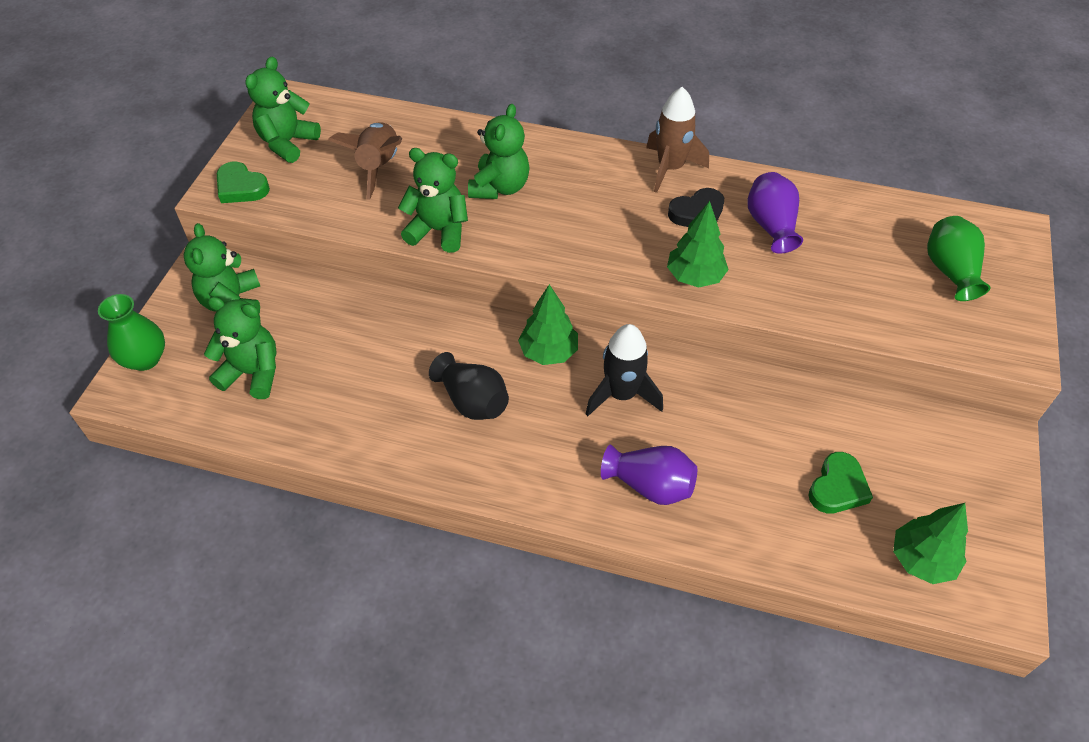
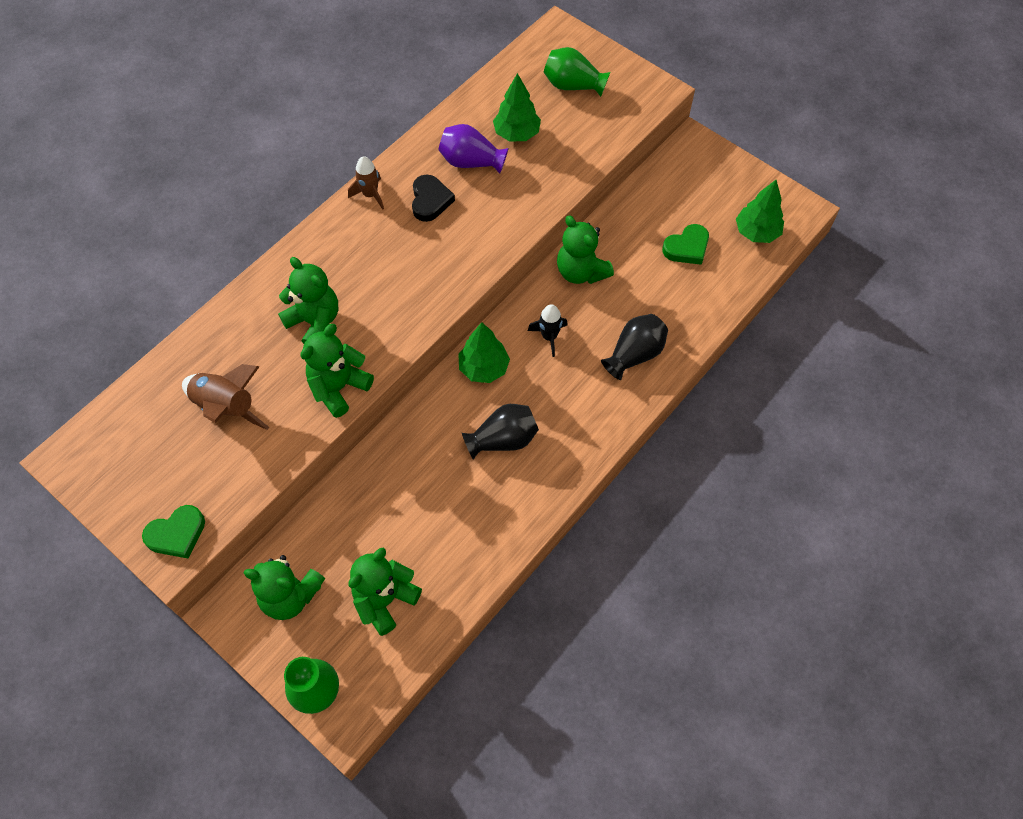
camera: 65 degrees left, 10 degrees up
green teddy bear [245,56,321,163] -> green teddy bear moved to [557,215,614,284]
black rocket [586,324,663,416] -> black rocket [528,304,568,357], size x0.65
purple vase [601,444,697,505] -> black vase [601,314,668,380]
brown rocket [646,87,709,193] -> brown rocket [348,156,384,210], size x0.65
green tree [667,201,729,287] -> green tree moved to [493,73,541,142]
green heart [808,452,873,514] -> green heart turned 90 degrees clockwise [662,224,709,265]

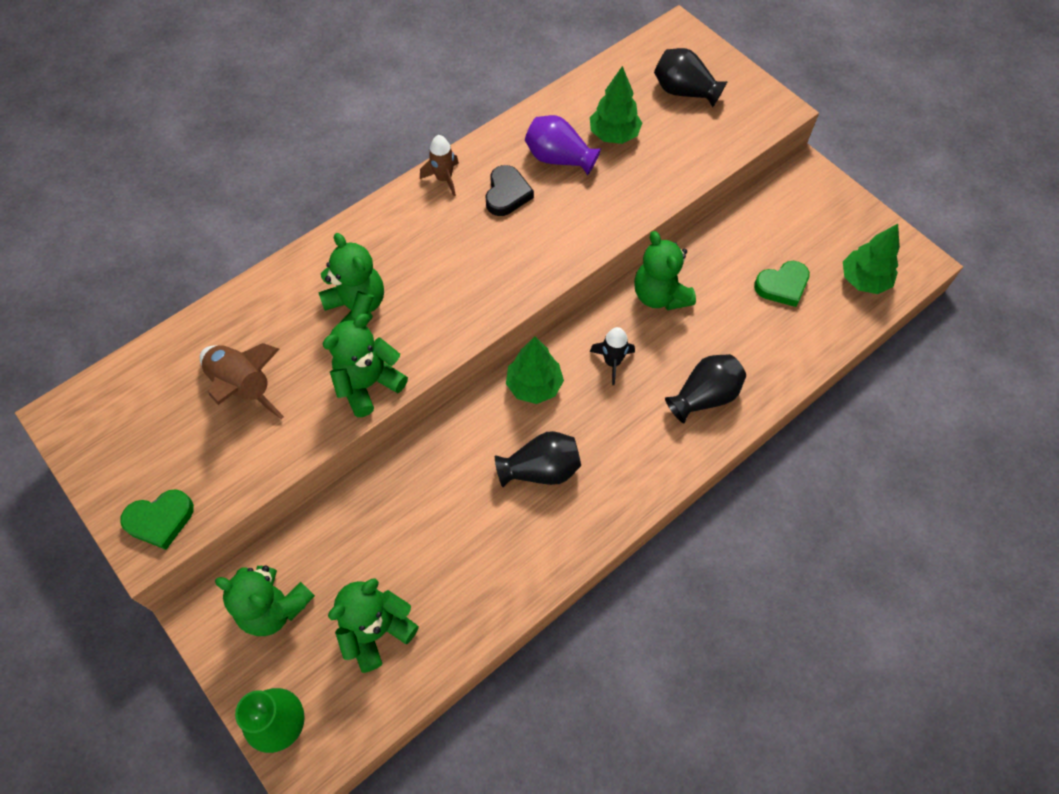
camera: 10 degrees right, 0 degrees up
green vase [544,47,610,97] -> black vase [654,48,728,107]

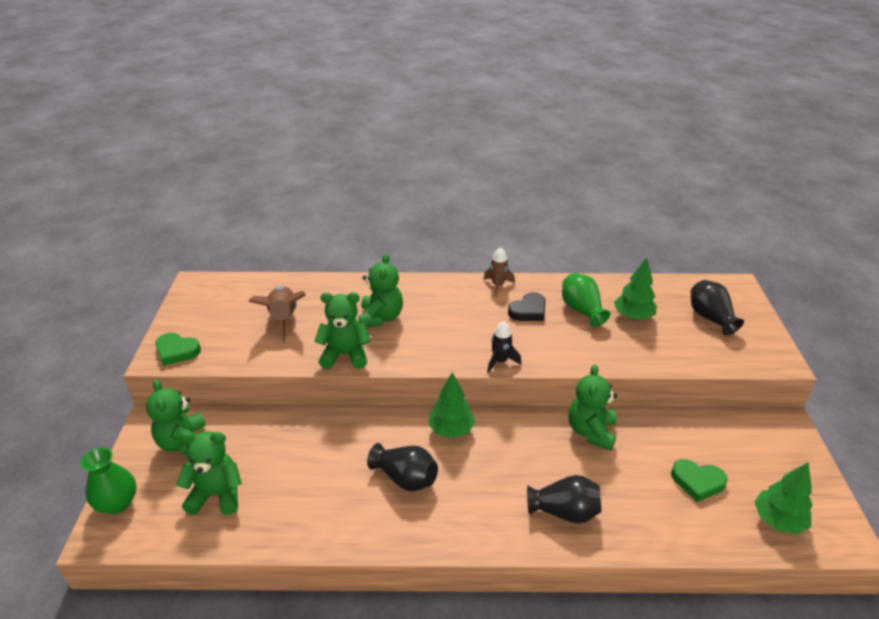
camera: 40 degrees right, 25 degrees down
purple vase [525,115,601,176] -> green vase [562,273,611,327]
black rocket [590,327,635,385] -> black rocket moved to [487,321,521,373]

